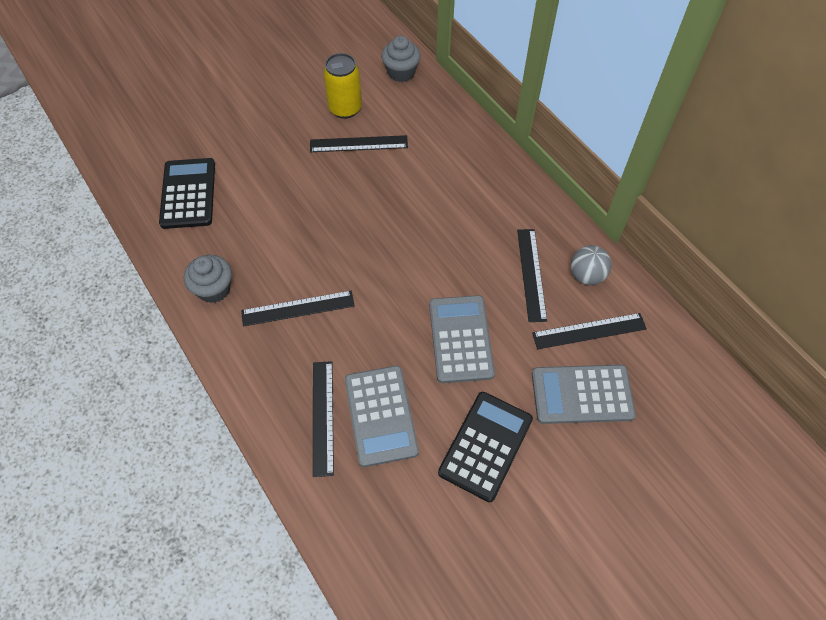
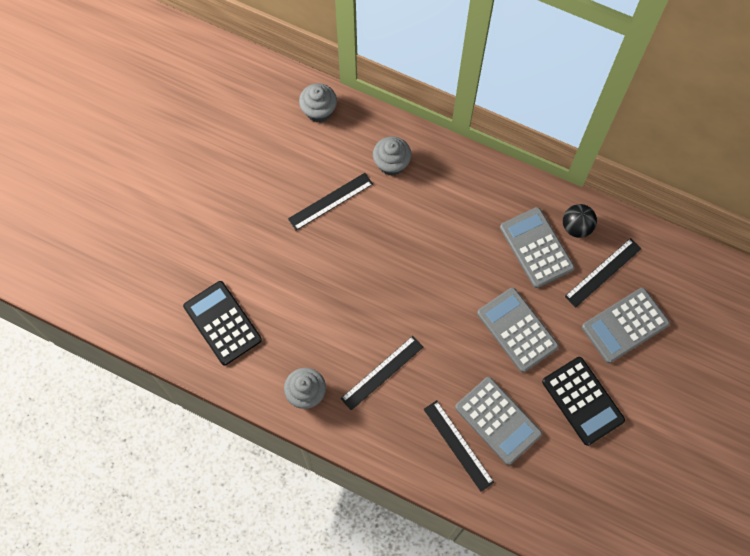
camera: 30 degrees left, 10 degrees up
yellow can [323,53,362,119] -> none
black calculator [438,392,533,502] -> black calculator turned 150 degrees clockwise [542,357,625,446]
black ruler [517,229,547,322] -> grey calculator [500,207,575,288]
grey ball [571,245,612,285] -> black ball [563,204,597,238]
none -> grey cupcake [373,137,412,176]

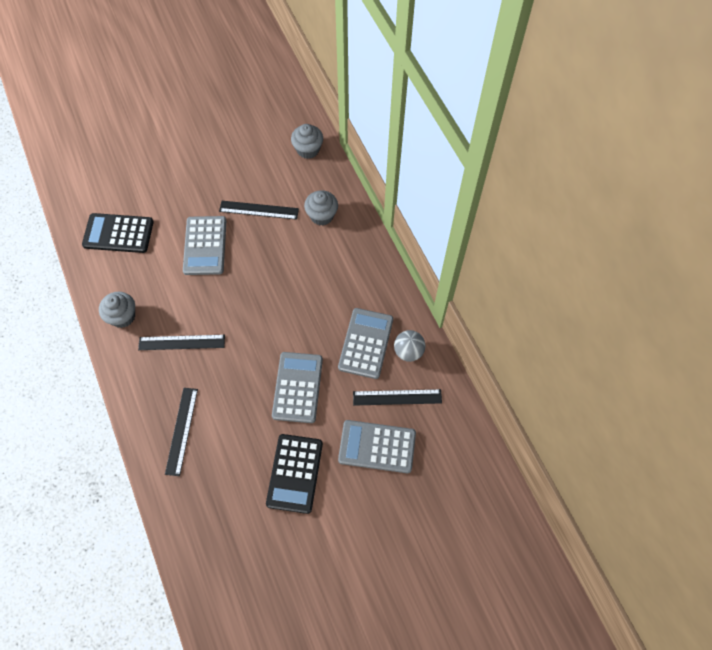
camera: 40 degrees right, 5 degrees down
black calculator [183,281,262,365] -> black calculator turned 90 degrees counterclockwise [82,213,154,253]
grey calculator [455,377,542,465] -> grey calculator moved to [183,216,226,275]
black ball [563,204,597,238] -> grey ball [394,330,425,362]

